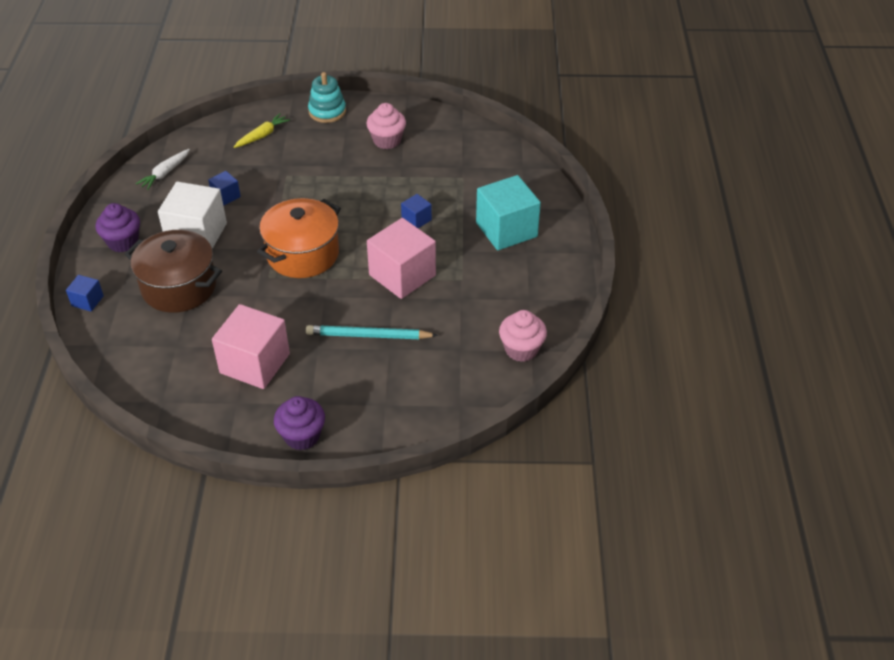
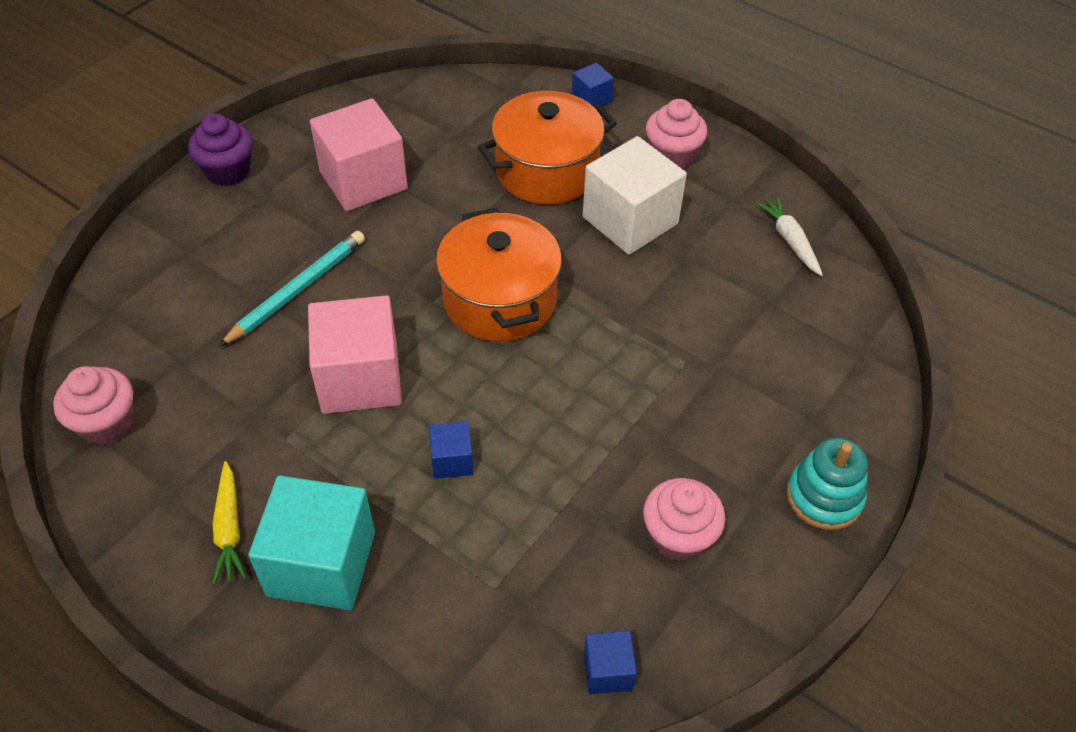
camera: 125 degrees right, 5 degrees up
purple cupcake [96,203,140,252] -> pink cupcake [646,99,708,168]
brown pot [125,230,222,313] -> orange pot [478,91,617,205]
blue cube [208,171,241,206] -> blue cube moved to [584,631,637,694]
yellow carrot [234,114,290,148] -> yellow carrot moved to [212,461,247,585]

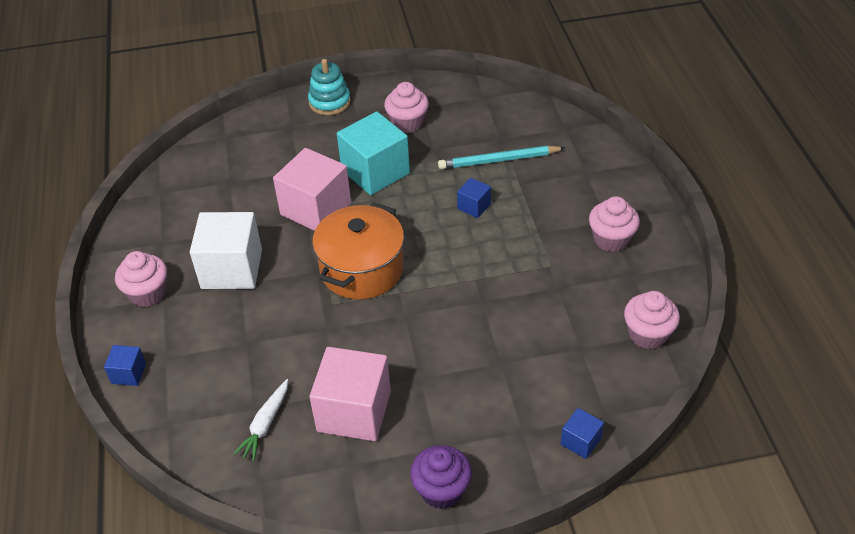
camera: 135 degrees left, 5 degrees down
yellow carrot [212,461,247,585] -> pink cupcake [589,196,640,252]
turquoise pencil [219,231,365,347] -> turquoise pencil moved to [438,146,565,169]
turquoise cube [248,475,375,610] -> turquoise cube moved to [337,112,410,195]
pink cube [308,295,402,414] -> pink cube moved to [273,148,351,231]
orange pot [478,91,617,205] -> none
blue cube [584,631,637,694] -> blue cube moved to [561,408,604,459]
white carrot [755,196,823,276] -> white carrot moved to [234,379,288,461]

